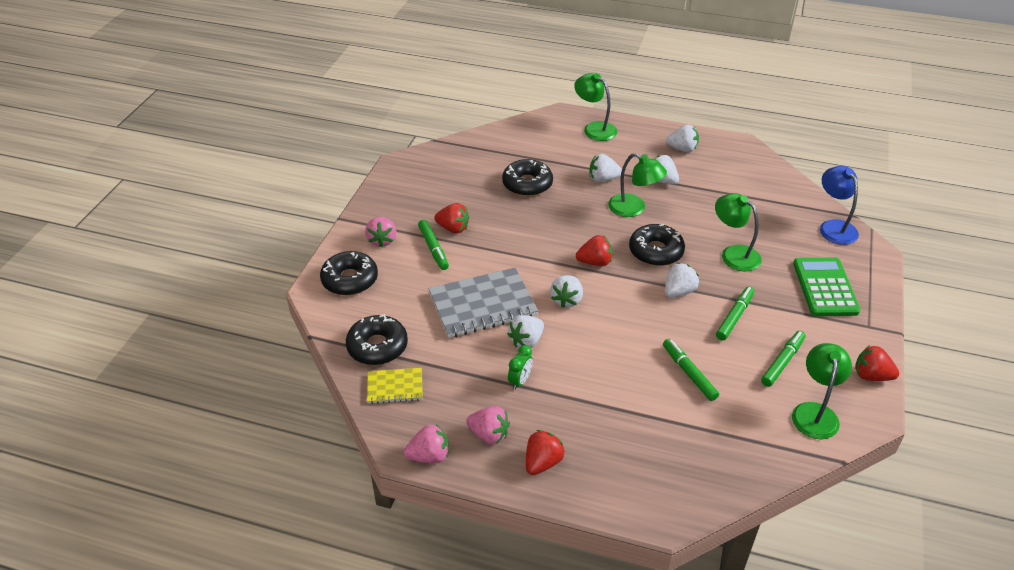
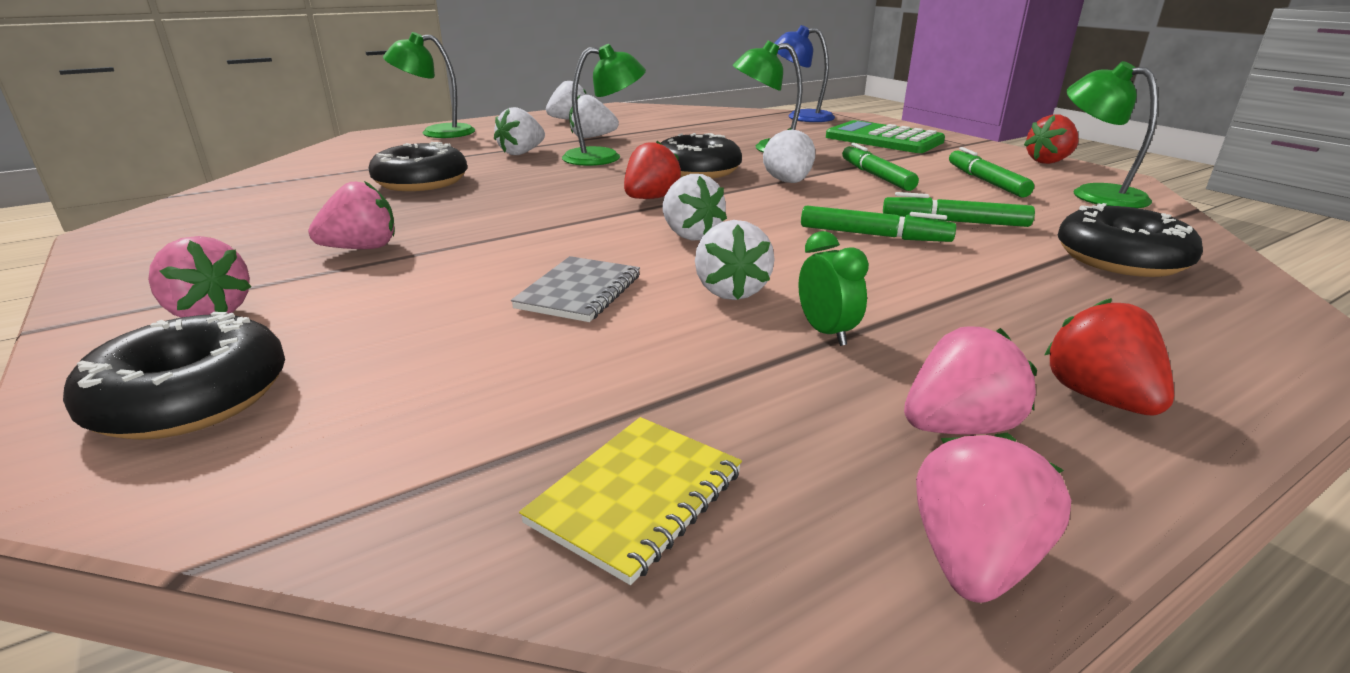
camera: 50 degrees left, 15 degrees down
black donut [346,314,408,365] -> black donut moved to [1058,203,1203,277]
green marker [418,220,449,270] -> green marker moved to [801,206,956,242]
grey notebook [429,268,538,338] -> grey notebook [511,256,640,322], size x0.53
red strawberry [434,203,469,234] -> pink strawberry [308,181,395,249]

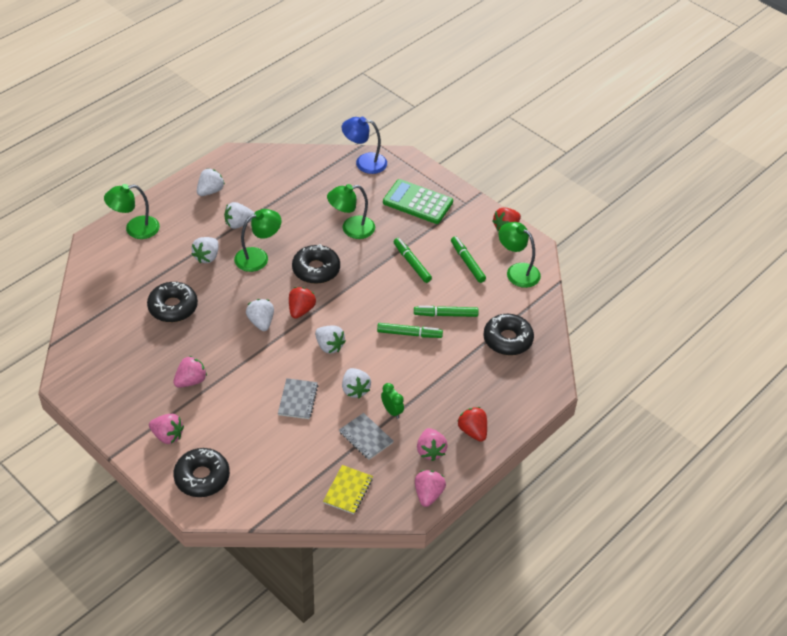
camera: 15 degrees left, 20 degrees up
white strawberry [763,128,815,183] -> white strawberry moved to [246,299,274,331]
pink strawberry [904,326,1037,434] -> pink strawberry turned 120 degrees clockwise [417,428,448,461]
none -> grey notebook [339,413,393,460]

